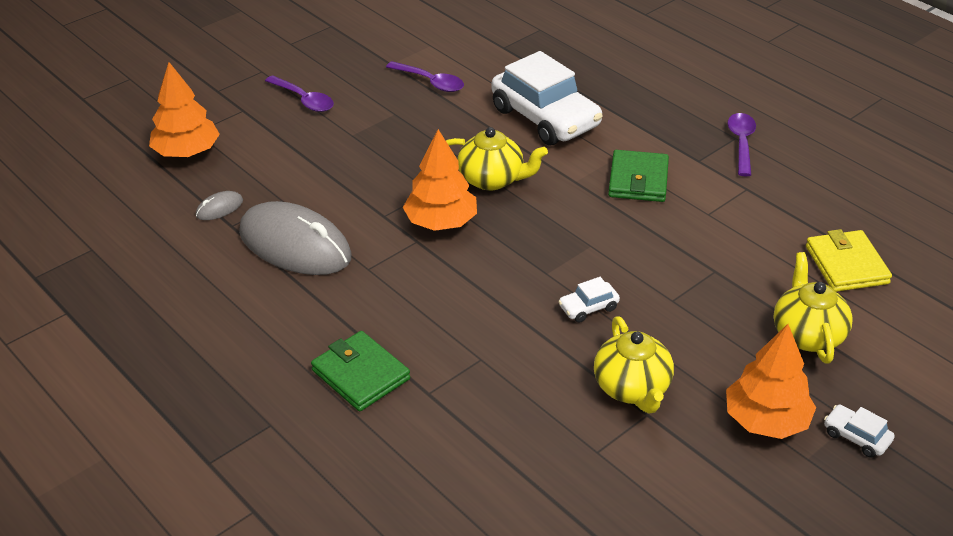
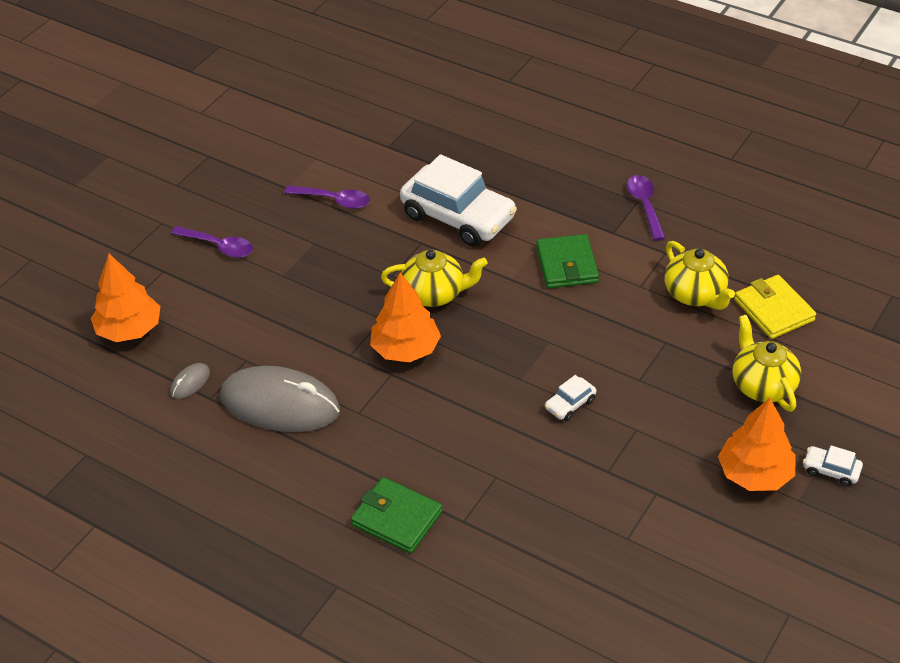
camera: 15 degrees left, 5 degrees up
yellow teapot [594,316,674,413] -> yellow teapot moved to [664,241,735,310]

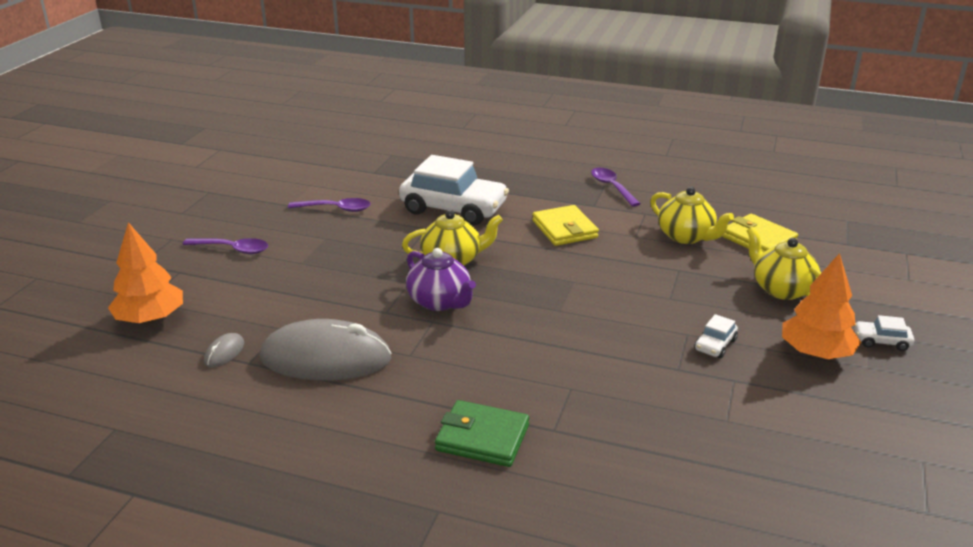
camera: 15 degrees left, 15 degrees down
orange tree [370,273,441,363] -> purple teapot [406,248,476,311]
green wallet [536,234,599,288] -> yellow wallet [532,205,599,246]
white car [545,375,596,421] -> white car moved to [694,314,738,358]

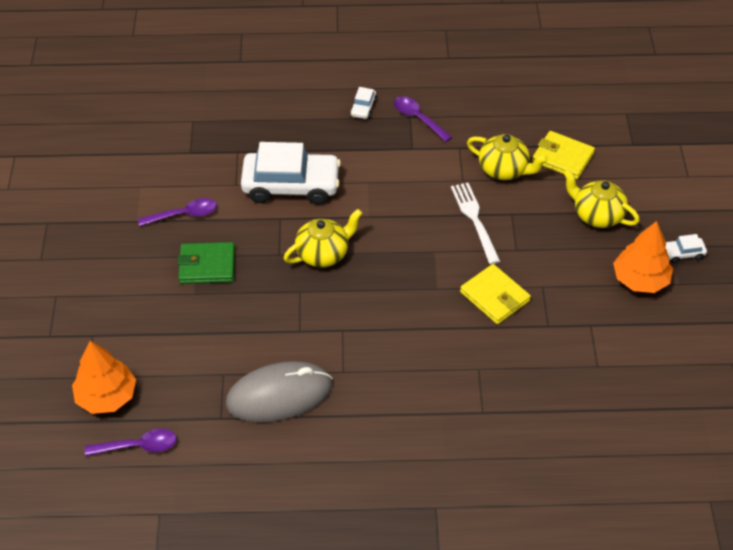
camera: 20 degrees left, 20 degrees up
purple spoon [183,238,268,254] -> purple spoon moved to [85,429,177,456]
grey mouse [204,333,244,368] -> none
purple teapot [406,248,476,311] -> none
green wallet [435,400,529,467] -> green wallet moved to [177,242,235,284]
yellow wallet [532,205,599,246] -> yellow wallet moved to [460,264,531,324]
white car [694,314,738,358] -> white car moved to [350,87,377,119]
none -> white fork [451,183,500,264]

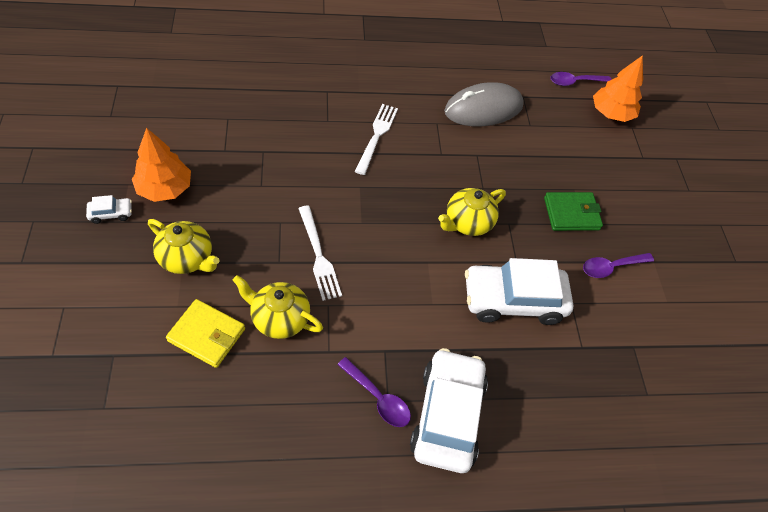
camera: 170 degrees right, 5 degrees up
white car [350,87,377,119] -> white car [410,348,488,473], size x2.40
yellow wallet [460,264,531,324] -> none
none -> white fork [355,104,398,175]

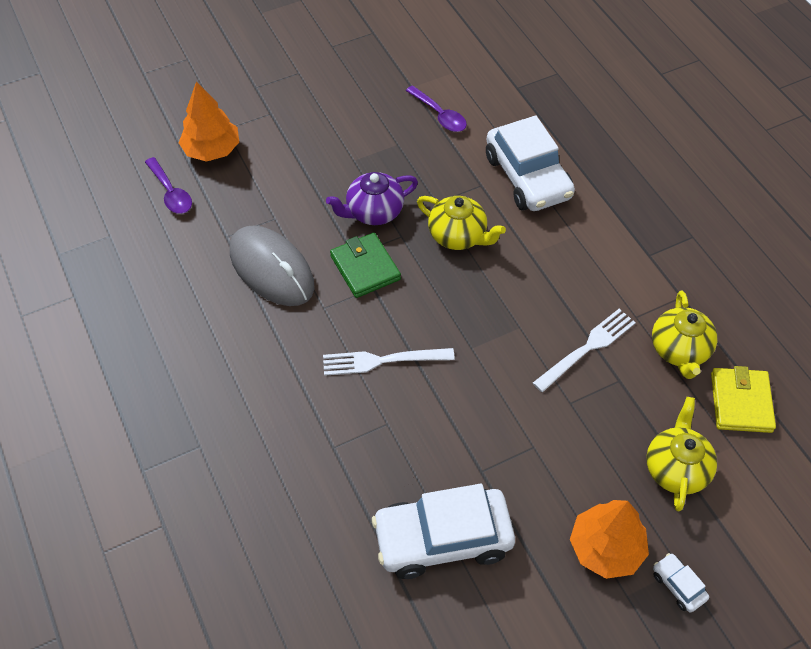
camera: 105 degrees left, 0 degrees up
purple spoon [337,357,411,427] -> none
white car [410,348,488,473] -> white car moved to [372,484,515,579]
green wallet [544,192,603,231] -> green wallet moved to [330,233,401,298]
none -> purple teapot [326,172,418,225]

